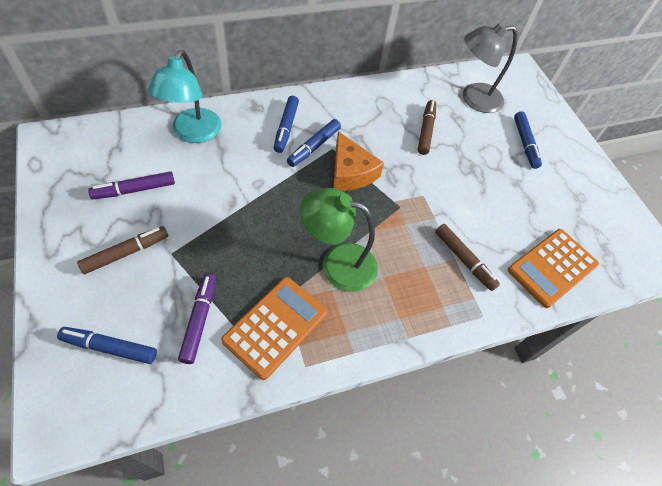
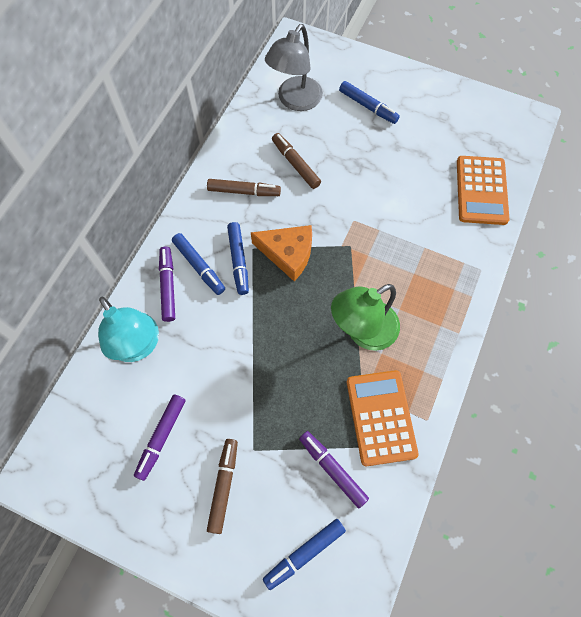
camera: 40 degrees left, 10 degrees up
brown marker [435,224,500,291] -> brown marker moved to [207,179,281,196]
none -> purple marker [159,247,175,322]

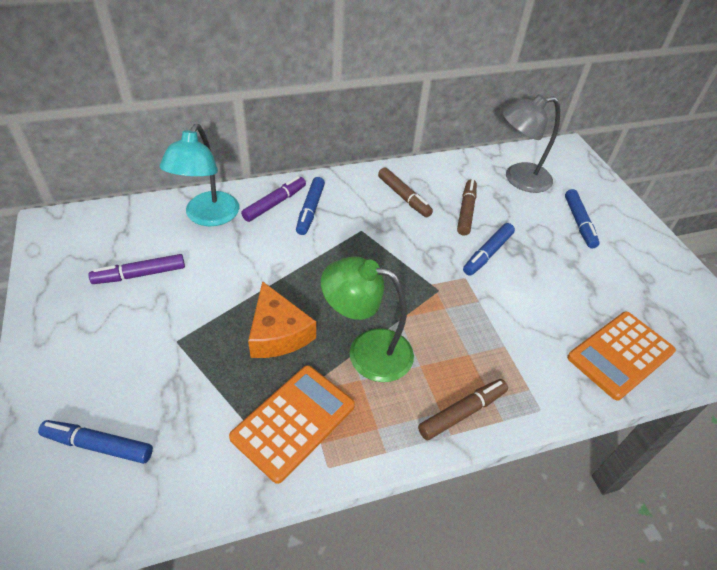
camera: 45 degrees right, 20 degrees down
brown marker [207,439,238,534] -> brown marker moved to [418,379,508,440]
blue marker [227,222,249,295] -> blue marker moved to [463,223,515,276]
orange cheese [251,225,312,281] -> orange cheese moved to [248,281,316,358]
purple marker [299,431,369,508] -> none

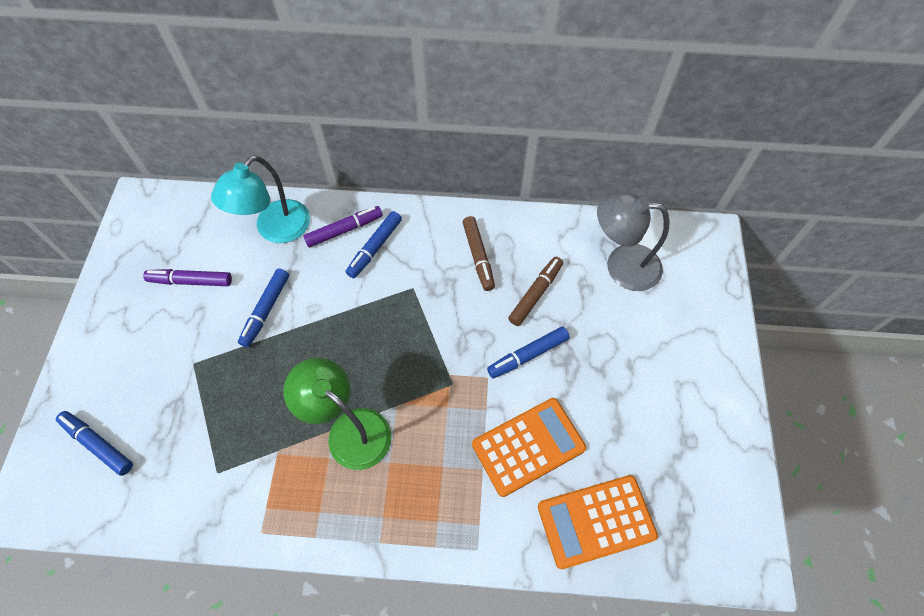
camera: 25 degrees right, 15 degrees up
orange calculator [229,365,355,484] -> orange calculator moved to [472,398,586,497]
orange cheese [248,281,316,358] -> none
brown marker [418,379,508,440] -> none
blue marker [565,189,600,248] -> blue marker moved to [238,268,289,347]

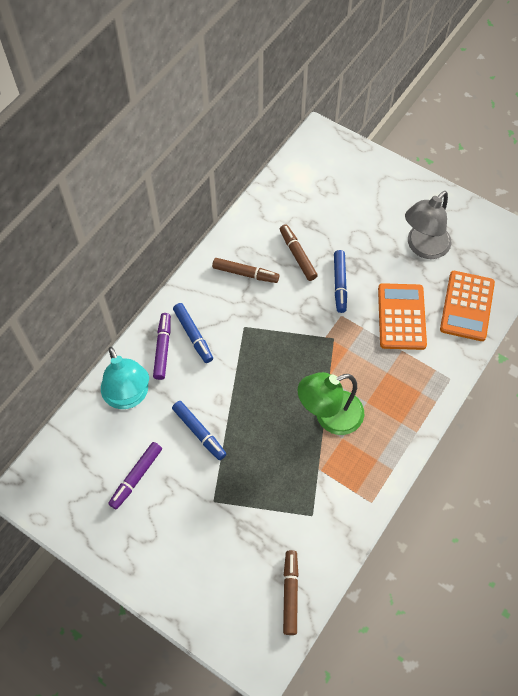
camera: 60 degrees left, 0 degrees up
blue marker [56,411,133,476] -> none
grey lamp [597,192,670,291] -> grey lamp moved to [405,191,451,259]
none -> brown marker [283,550,299,635]

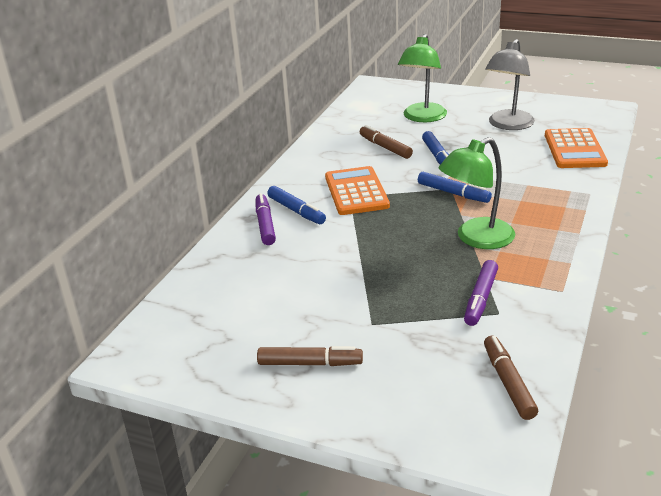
camera: 10 degrees left, 30 degrees down
turquoise lamp [101,347,149,409] -> none
purple marker [108,442,162,510] -> purple marker moved to [464,260,498,326]
blue marker [172,401,226,460] -> blue marker moved to [418,172,492,203]
brown marker [212,258,279,283] -> brown marker moved to [257,346,363,366]
orange calculator [378,283,427,350] -> orange calculator moved to [325,166,390,215]
none -> green lamp [398,34,447,122]

